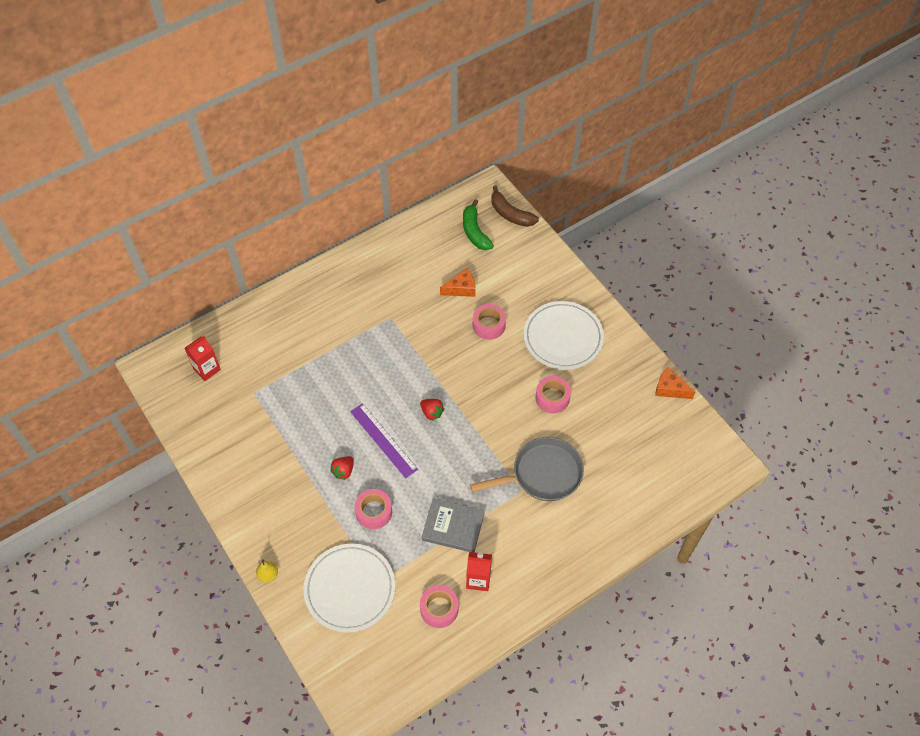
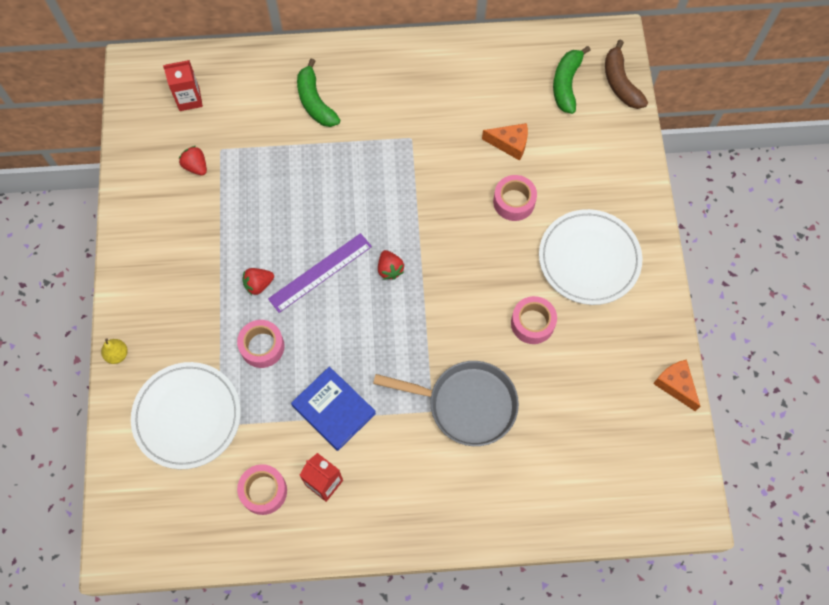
camera: 30 degrees right, 10 degrees up
purple ruler [350,403,418,478] -> purple ruler turned 60 degrees clockwise [268,233,372,313]
grey book [422,498,485,552] -> blue book [291,367,376,451]
none -> red strawberry [179,146,207,176]
none -> green banana [297,58,340,127]

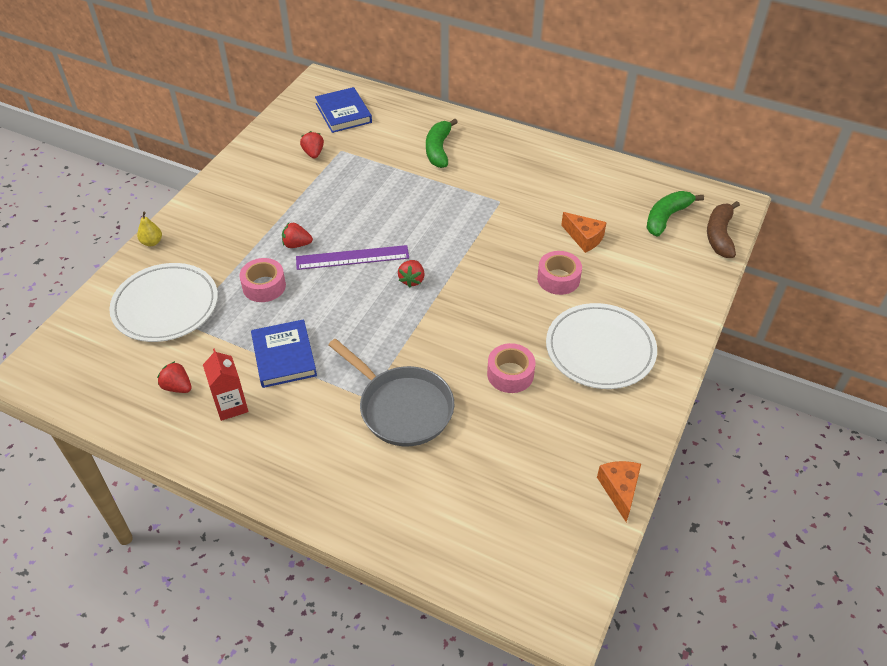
camera: 30 degrees right, 20 degrees down
red carton [163,60,203,111] -> blue book [315,87,372,133]
pink tape [237,464,287,515] -> red strawberry [157,361,192,393]

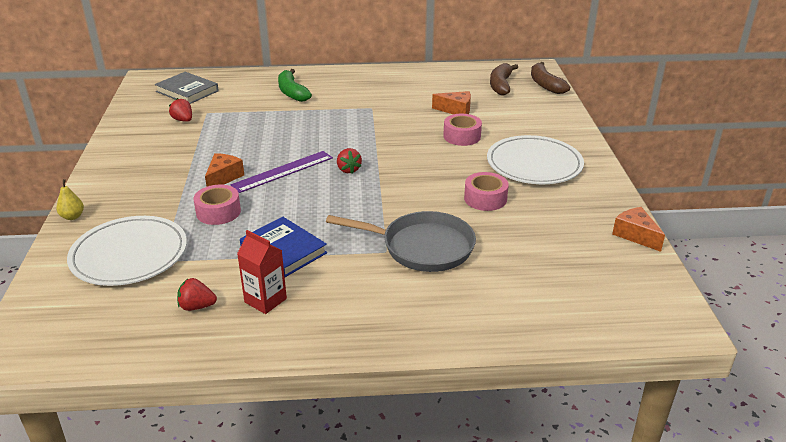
camera: 30 degrees left, 15 degrees down
red strawberry [282,223,313,248] -> orange cheese [205,153,244,186]
blue book [315,87,372,133] -> grey book [155,72,219,104]
green banana [647,191,704,237] -> brown banana [490,63,518,96]

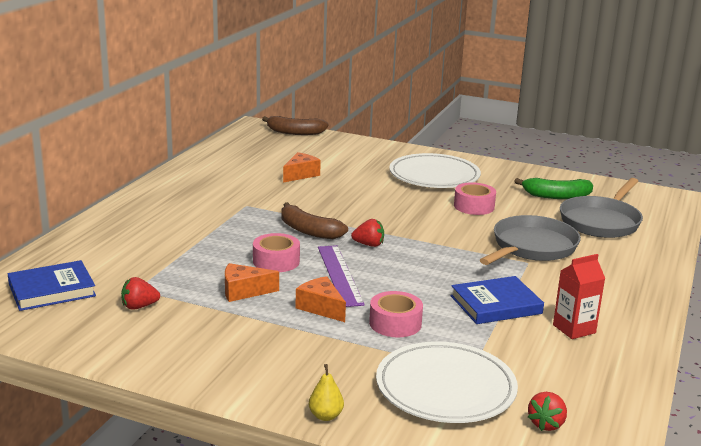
camera: 65 degrees left, 10 degrees down
grey book [155,72,219,104] -> blue book [8,260,96,311]
red strawberry [177,278,217,311] -> red strawberry moved to [528,392,567,431]
green banana [278,69,312,102] -> green banana moved to [514,178,593,199]
pink tape [443,114,482,146] -> pink tape moved to [253,233,300,272]
brown banana [490,63,518,96] -> brown banana moved to [281,202,348,239]
orange cheese [612,207,665,252] -> orange cheese moved to [225,263,279,302]
none -> grey pan [560,178,643,238]

